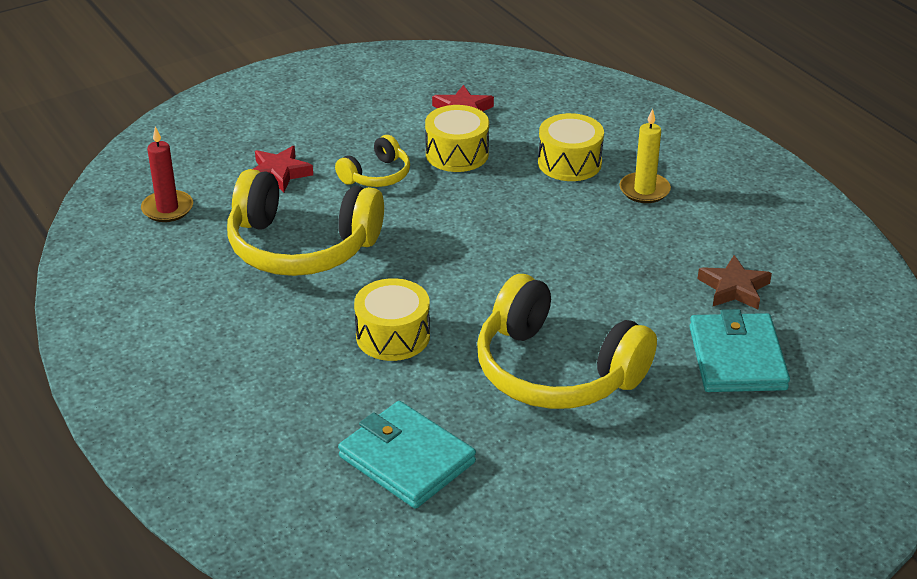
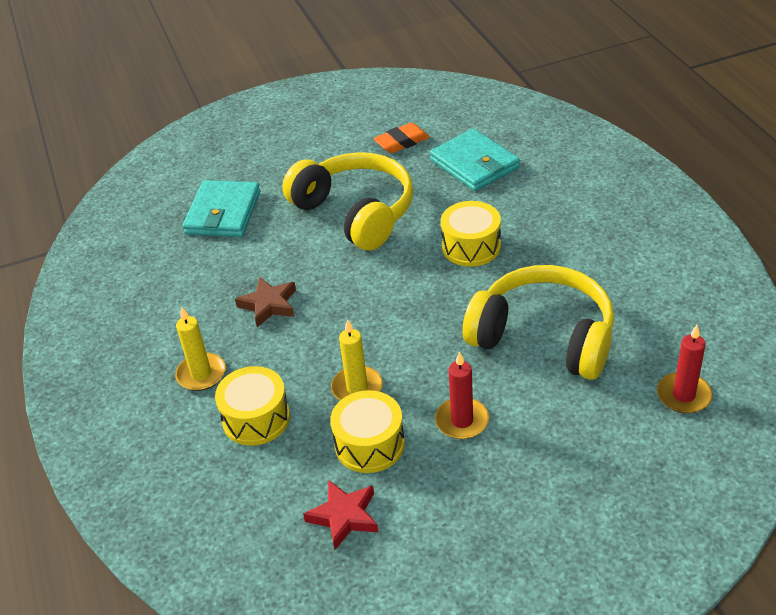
camera: 165 degrees left, 5 degrees up
red star [253,146,313,193] -> none
yellow headphones [335,135,410,187] -> red candle [435,351,489,439]
brown star [698,255,772,309] -> brown star moved to [235,277,296,327]
none -> yellow candle [331,319,383,401]
none -> orange eraser [373,122,430,153]

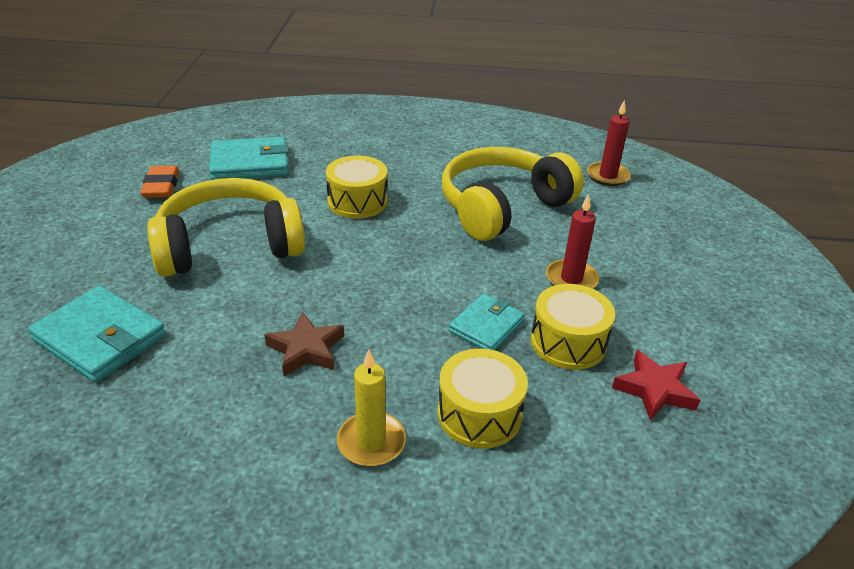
camera: 70 degrees left, 5 degrees down
yellow candle [331,319,383,401] -> turquoise wallet [449,294,525,350]

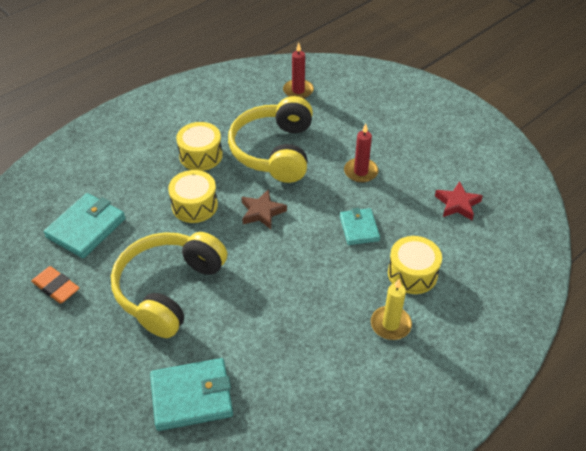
camera: 45 degrees left, 10 degrees up
brown star [265,312,344,376] -> brown star moved to [242,189,287,229]
yellow drum [531,284,615,370] -> yellow drum moved to [176,122,223,171]

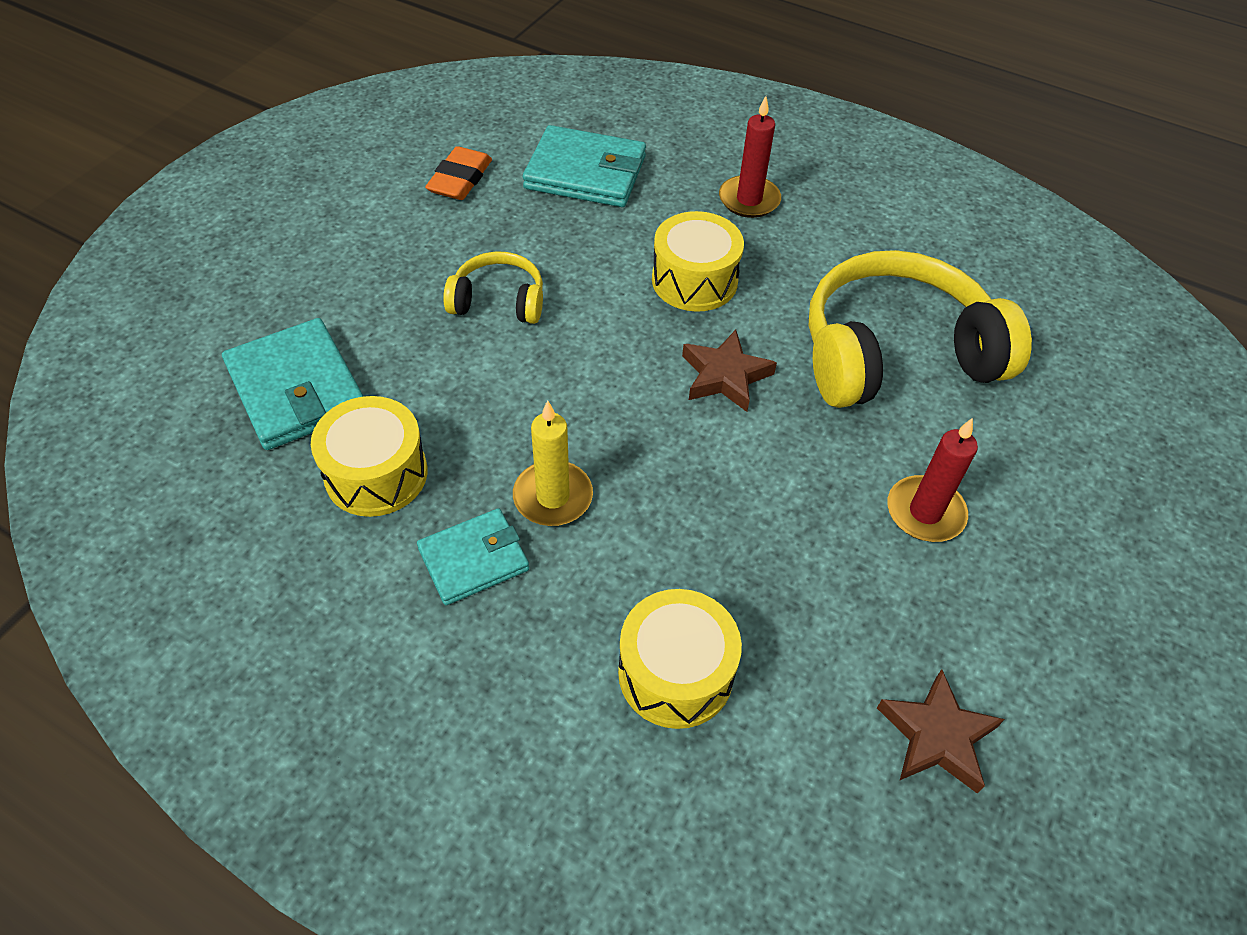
camera: 70 degrees right, 5 degrees up
yellow headphones [111,232,227,338] -> yellow headphones [443,252,543,324], size x0.50
yellow drum [176,122,223,171] -> yellow drum moved to [311,396,427,517]
red candle [283,43,314,99] -> red candle moved to [719,96,781,218]
turquoise wallet [340,208,380,245] -> turquoise wallet moved to [417,508,529,605]
yellow candle [371,279,412,340] -> yellow candle moved to [513,400,593,526]
red star [435,181,483,220] -> brown star [877,669,1005,794]

